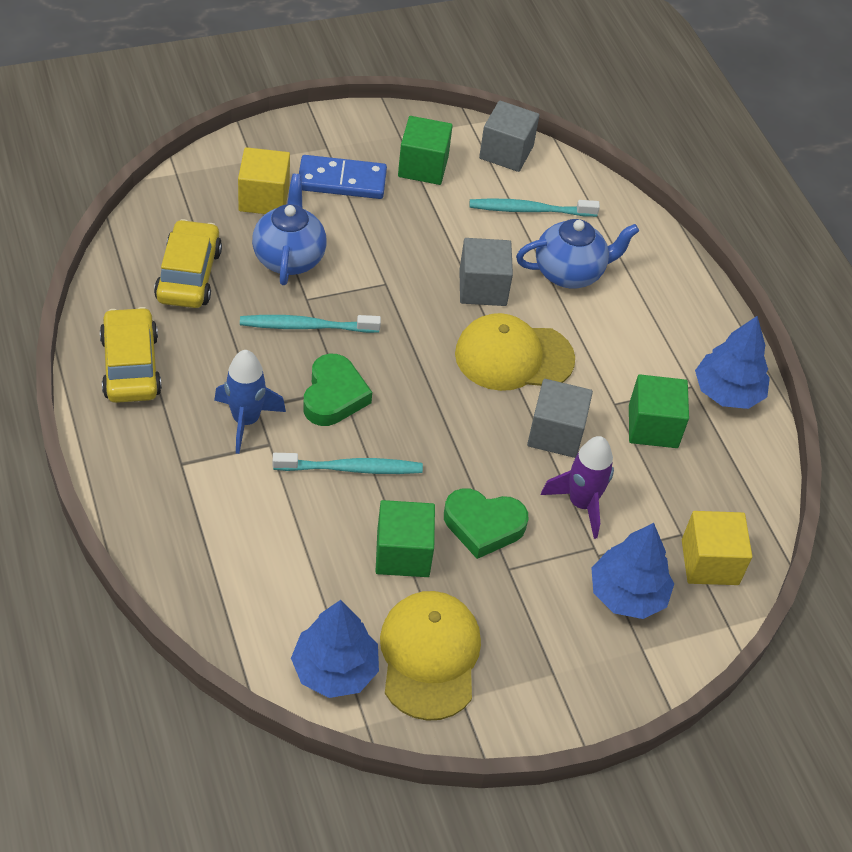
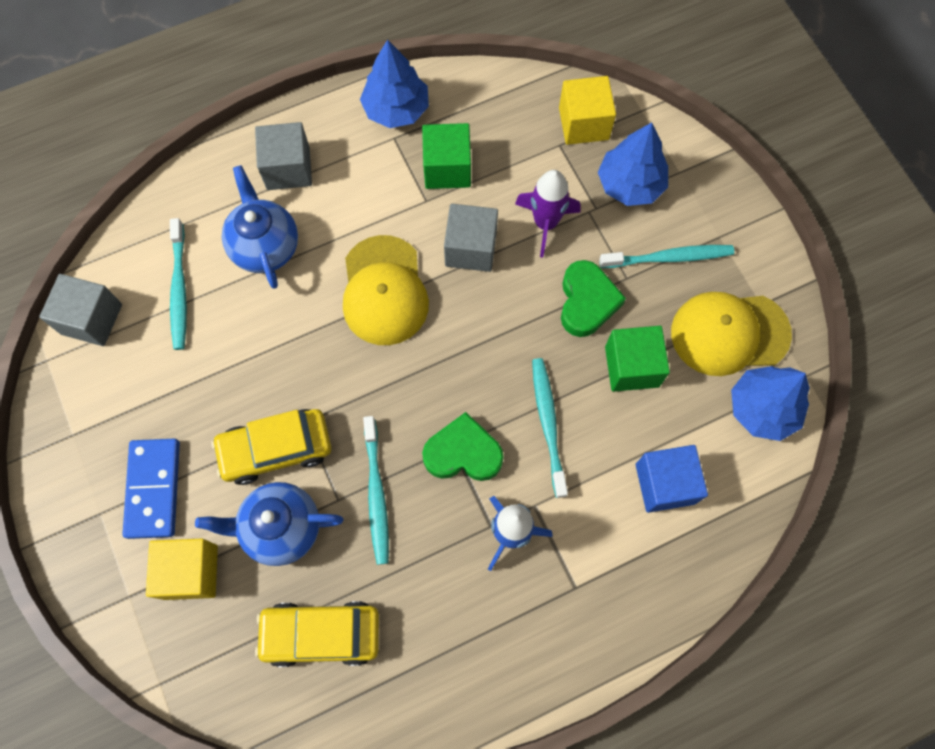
camera: 90 degrees left, 20 degrees up
yellow car [100,307,162,403] -> yellow car moved to [211,409,331,485]
green cube [398,116,453,185] -> none
grey cube [459,238,513,306] -> grey cube moved to [255,122,312,190]
none -> turquoise toothbrush [599,245,734,268]
none -> blue cube [636,445,708,513]

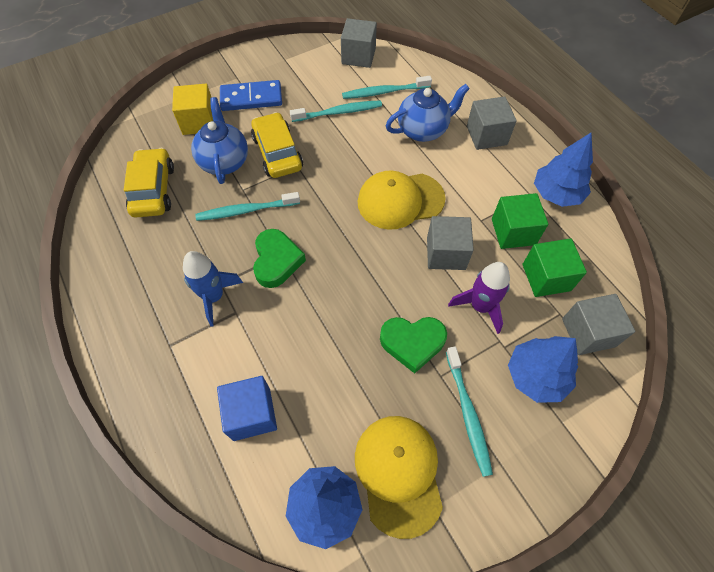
camera: 85 degrees right, 10 degrees down
turquoise toothbrush [532,358,568,498] -> turquoise toothbrush moved to [290,100,382,122]
yellow cube [559,76,616,145] -> grey cube [562,294,635,355]
green cube [605,326,670,392] -> green cube moved to [522,238,587,297]

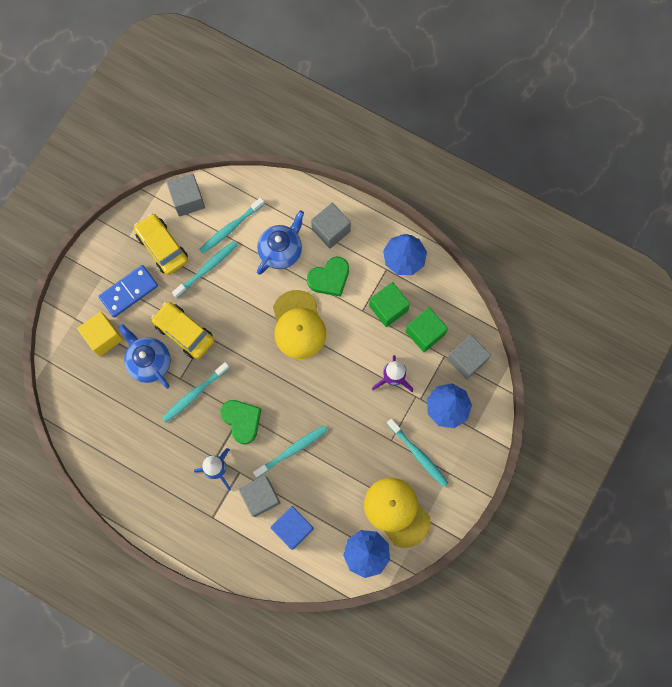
camera: 30 degrees left, 15 degrees up
yellow car [124,148,174,218] -> yellow car moved to [134,213,188,275]
yellow cap [358,170,446,230] -> yellow cap turned 60 degrees counterclockwise [273,290,326,359]
green heart [380,317,447,374] -> green heart moved to [307,257,349,297]
grey cube [427,216,474,270] -> grey cube moved to [239,475,280,517]
none -> turquoise toothbrush [253,426,328,478]

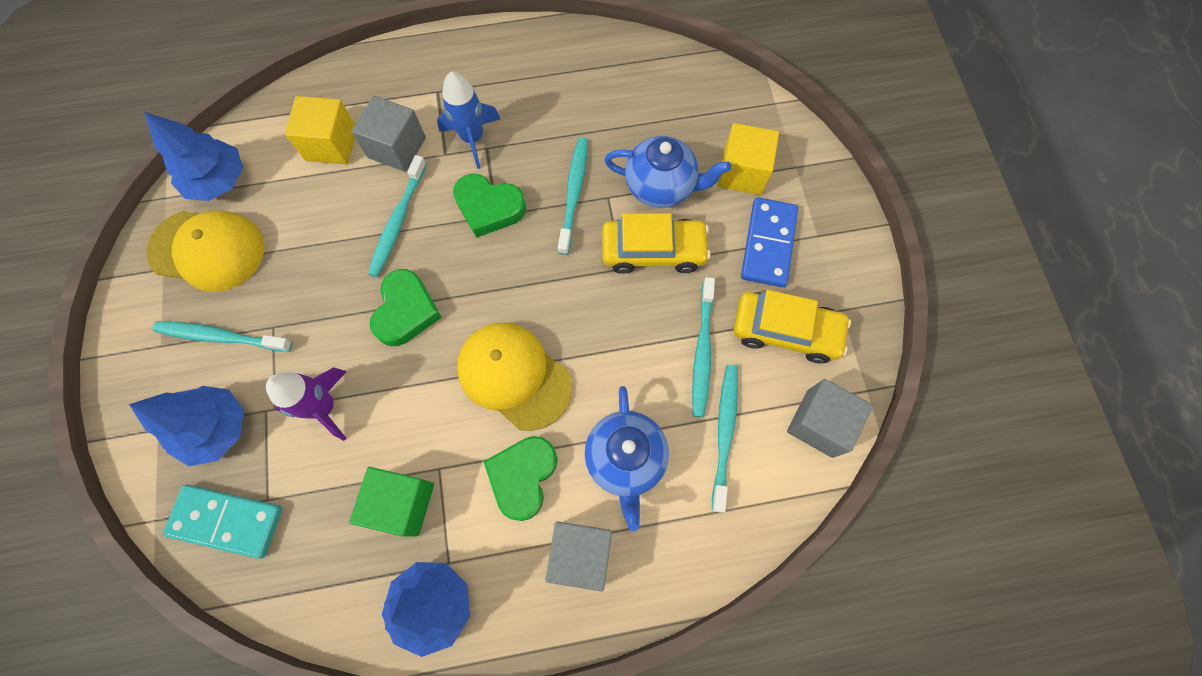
camera: 140 degrees right, 5 degrees down
blue cube [270,506,314,550] -> yellow cube [285,96,355,165]
green cube [405,307,448,352] -> none
grey cube [447,335,491,379] -> turquoise domino [163,485,282,559]
none -> green heart [370,269,442,346]

